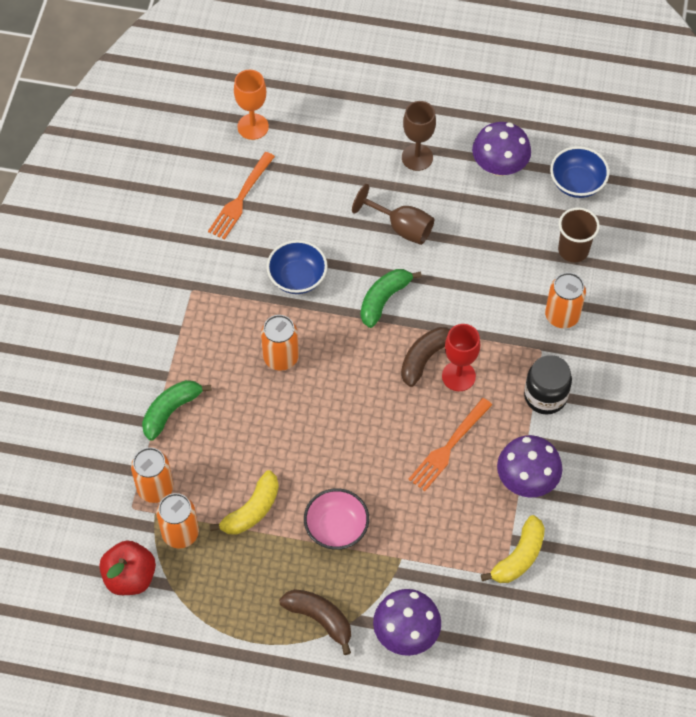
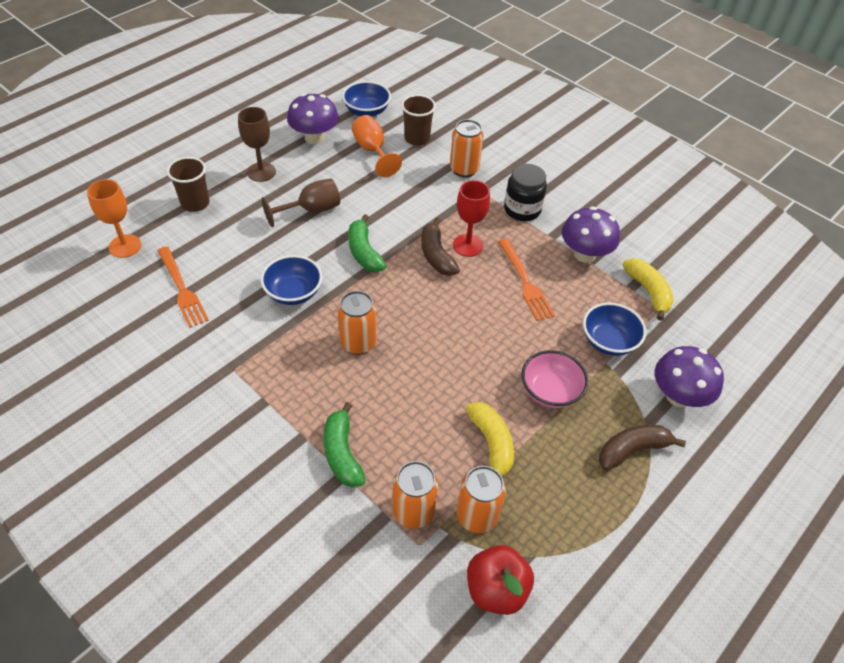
camera: 60 degrees left, 10 degrees down
none -> brown cup [167,157,209,212]
none -> orange goblet [352,115,402,177]
none -> blue bowl [583,303,646,356]

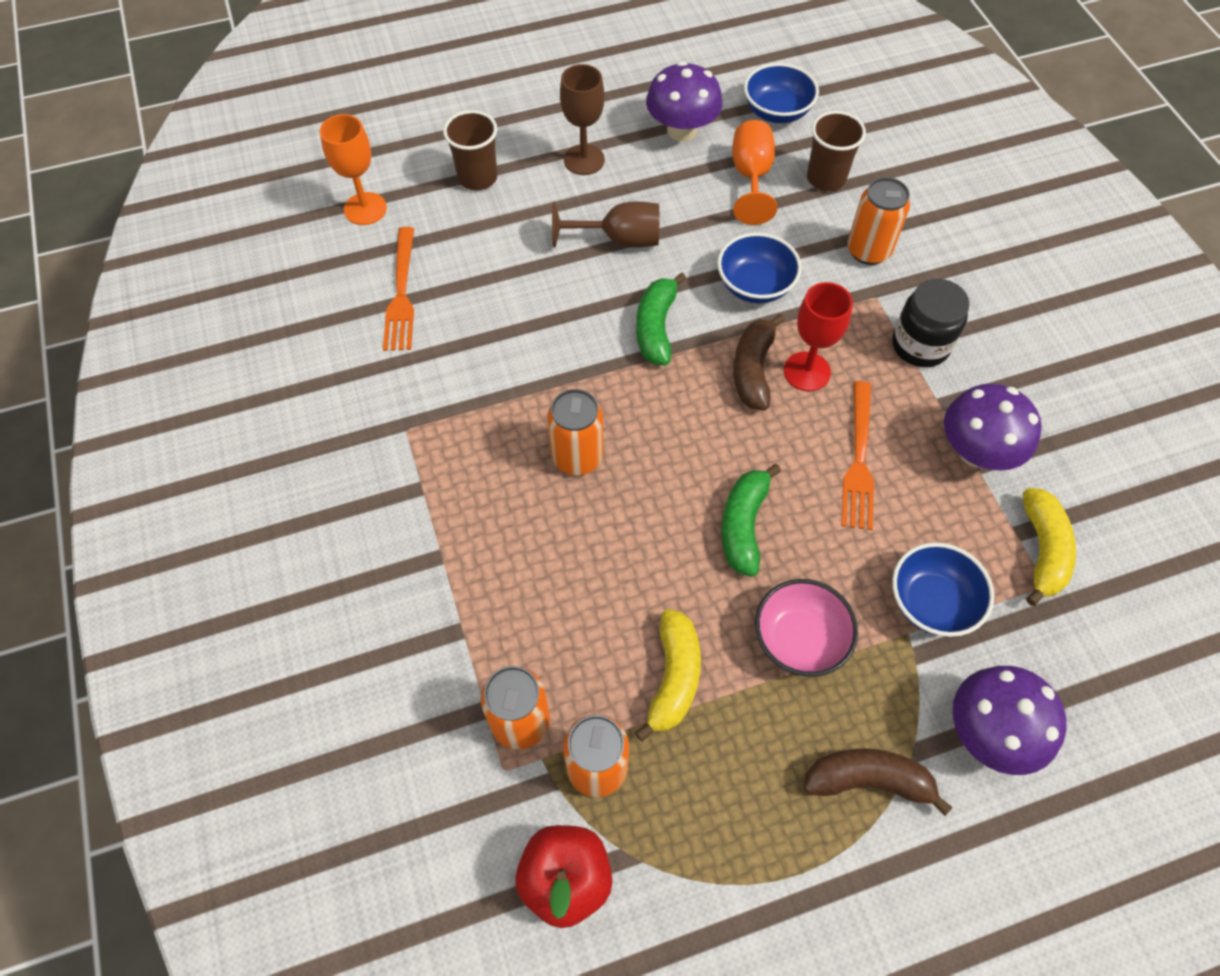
camera: 30 degrees right, 10 degrees up
blue bowl [261,255,322,305] -> blue bowl moved to [717,233,802,303]
green banana [324,402,366,487] -> green banana moved to [721,464,781,577]

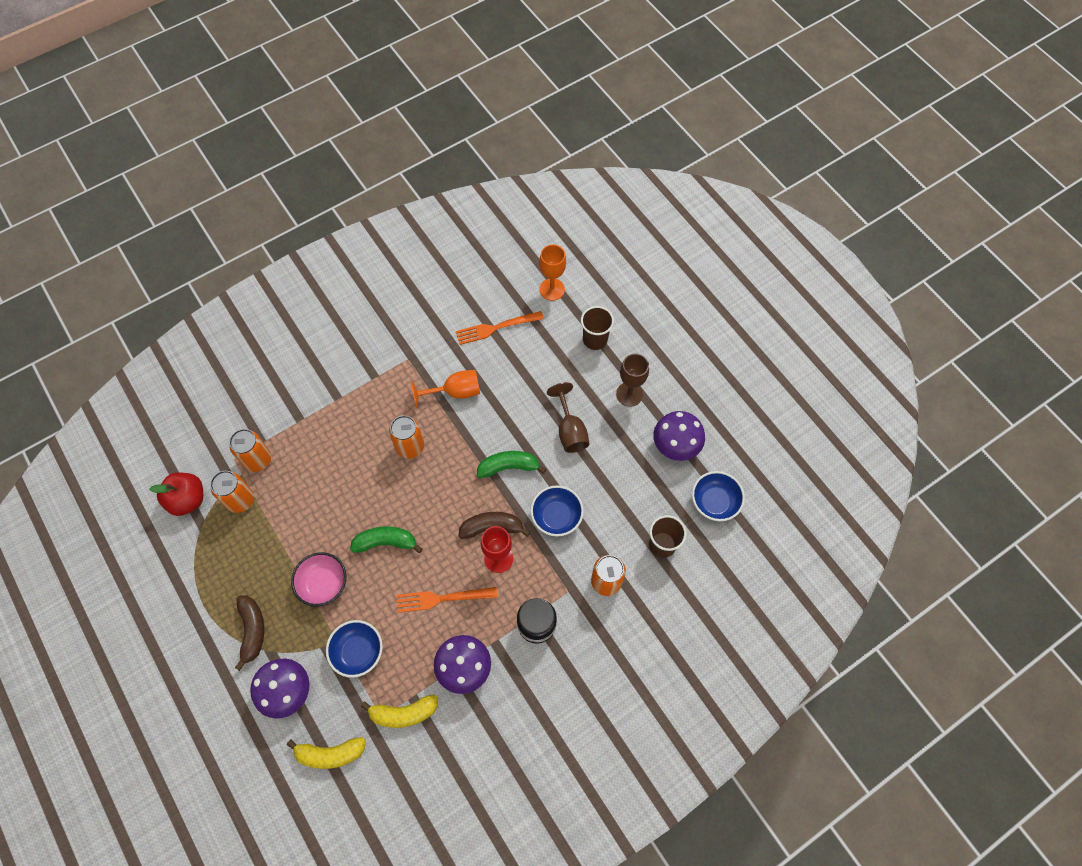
camera: 75 degrees right, 5 degrees up
yellow banana [635,609,701,742] -> yellow banana moved to [287,737,366,769]
orange goblet [732,120,777,225] -> orange goblet moved to [411,370,480,408]

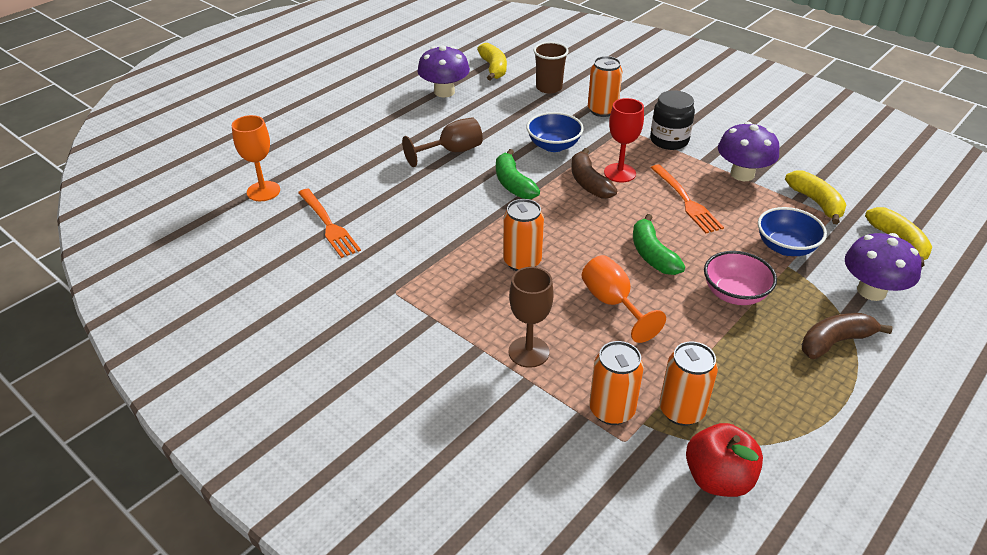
camera: 105 degrees left, 25 degrees down
orange goblet [411,370,480,408] -> orange goblet moved to [582,255,666,343]
brown cup [581,306,614,350] -> none
brown goblet [616,353,649,407] -> brown goblet moved to [509,267,554,368]
blue bowl [692,471,745,521] -> yellow banana [477,43,507,81]

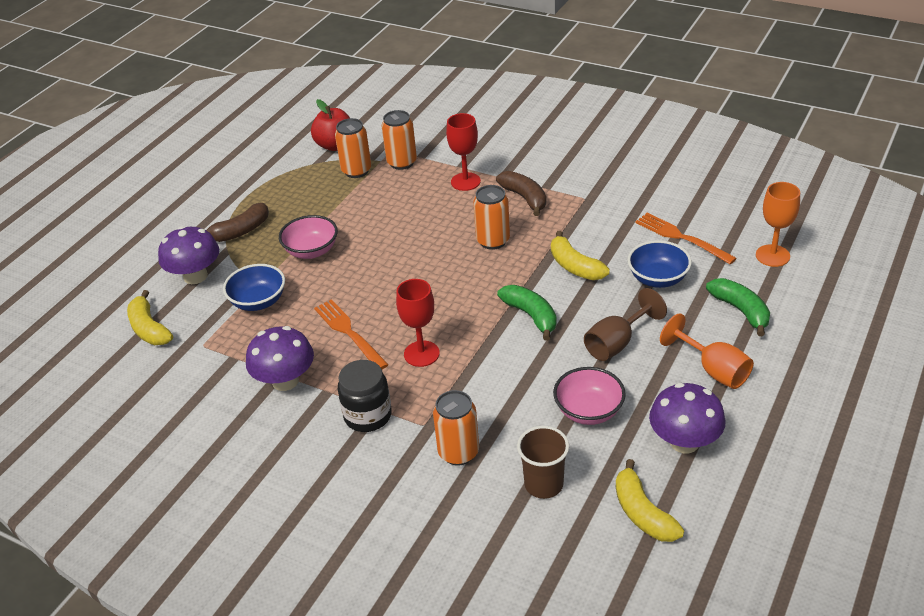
camera: 170 degrees right, 0 degrees up
brown goblet [509,267,554,368] -> red goblet [446,113,481,191]
blue bowl [526,112,584,152] -> blue bowl moved to [627,240,692,288]
brown banana [571,148,617,198] -> brown banana moved to [496,171,546,216]
orange goblet [582,255,666,343] -> orange goblet moved to [660,313,754,389]
green banana [633,214,685,275] -> green banana moved to [706,278,770,336]
yellow banana [785,170,846,224] -> yellow banana moved to [551,231,610,280]
none -> pink bowl [553,367,626,425]

